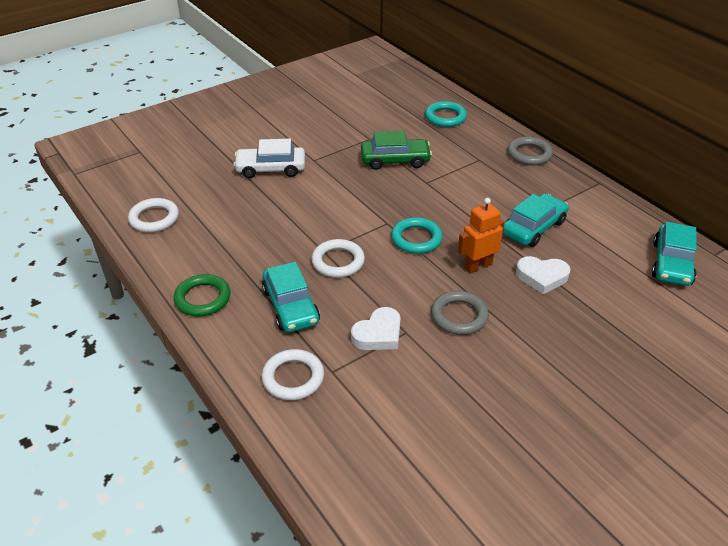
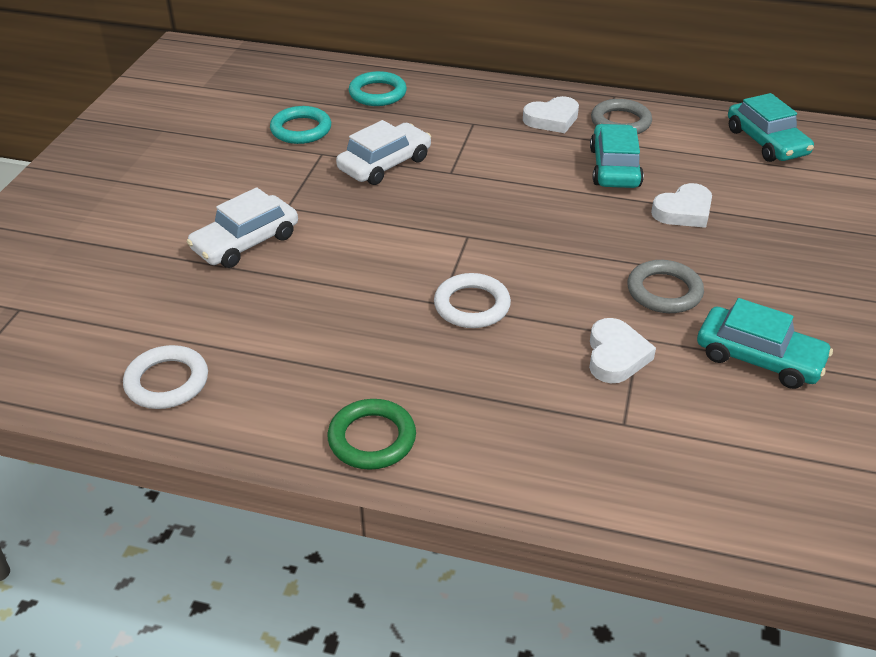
camera: 40 degrees left, 0 degrees up
turquoise car [262,262,320,332] -> turquoise car moved to [697,298,833,389]
white ring [262,349,324,400] -> none
green car [361,131,432,170] -> white car [336,120,431,185]
turquoise ring [391,217,443,254] -> turquoise ring moved to [270,106,331,144]
orange robot [458,198,504,274] -> none
grey ring [508,137,553,165] -> grey ring moved to [591,99,652,134]
none -> white heart [523,96,579,133]

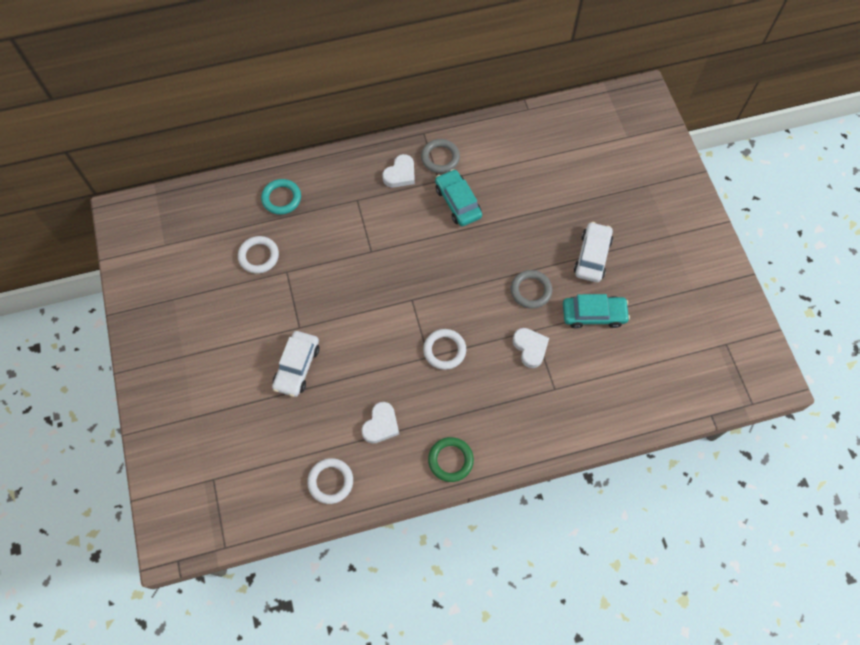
camera: 30 degrees left, 25 degrees up
turquoise ring [270,106,331,144] -> white ring [238,236,279,274]
white car [336,120,431,185] -> white car moved to [574,222,613,282]
white heart [651,183,712,228] -> white heart moved to [361,402,399,444]
turquoise car [728,93,814,162] -> none

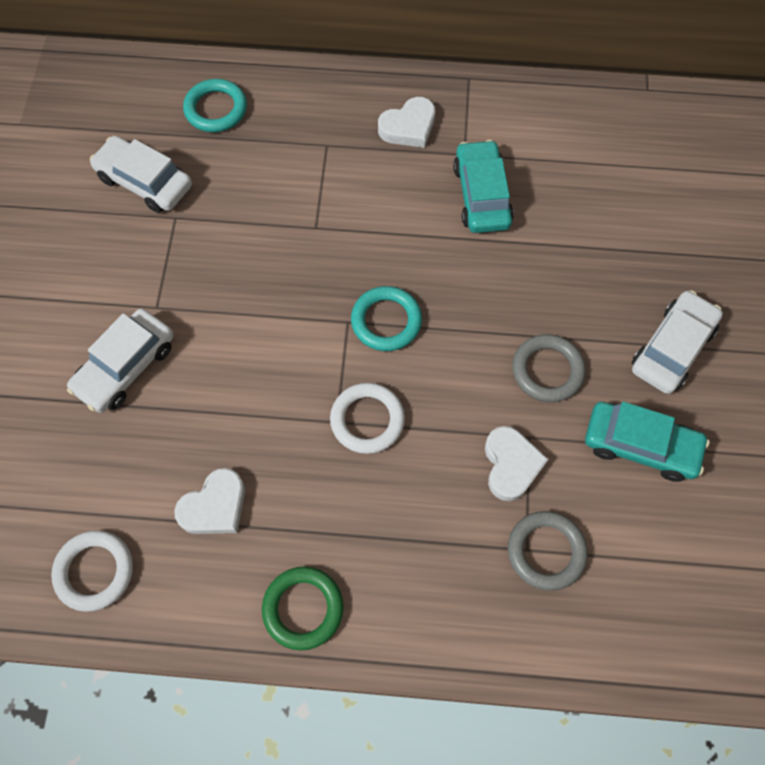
camera: 20 degrees right, 0 degrees up
white ring [238,236,279,274] -> white car [90,136,192,213]
grey ring [421,139,460,173] -> grey ring moved to [508,511,588,591]
none -> turquoise ring [351,286,422,351]

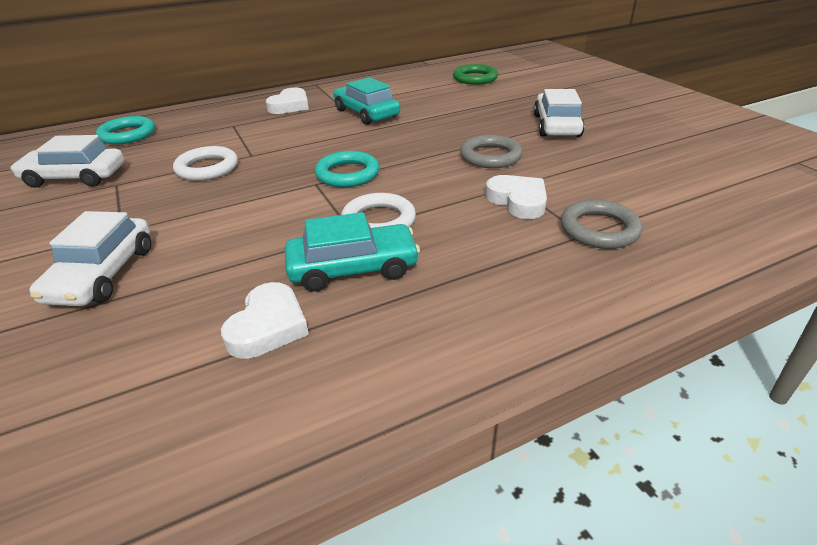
camera: 30 degrees left, 30 degrees down
white ring [51,531,133,612] -> white ring moved to [173,146,238,181]
green ring [262,567,344,651] -> green ring moved to [453,64,498,85]
turquoise car [585,402,709,482] -> turquoise car moved to [285,212,420,292]

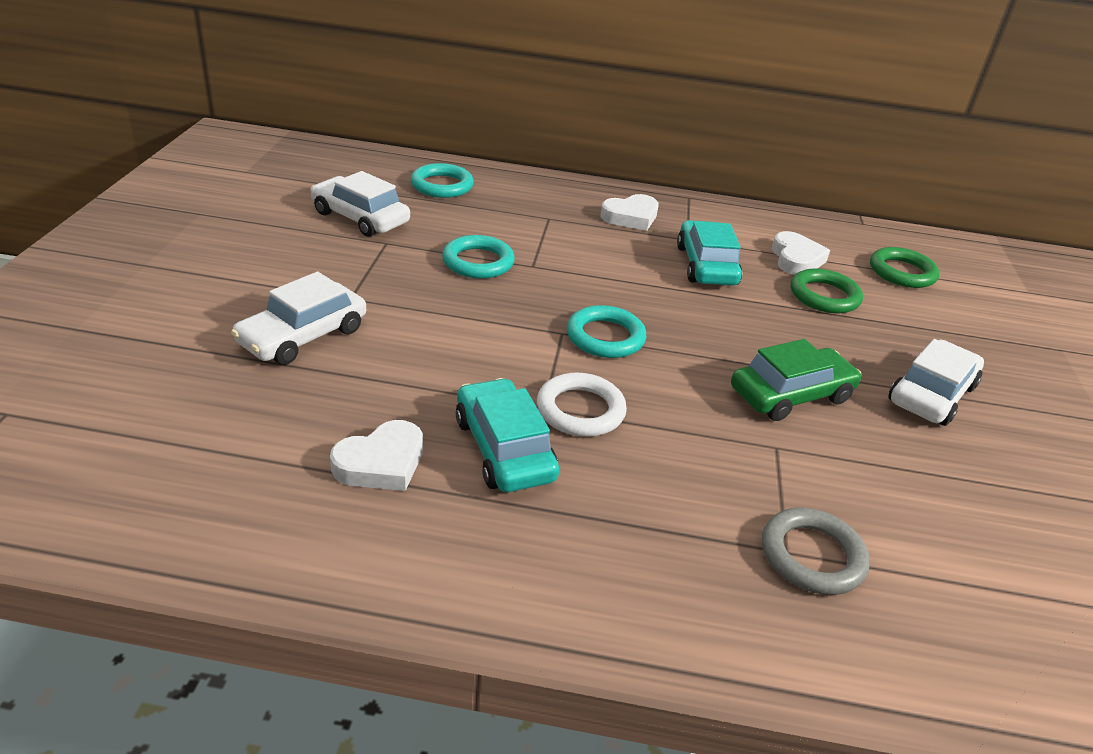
camera: 30 degrees right, 0 degrees up
white ring [173,146,238,181] -> turquoise ring [442,235,515,279]
turquoise car [285,212,420,292] -> turquoise car turned 135 degrees counterclockwise [456,378,559,492]
grey ring [460,135,523,168] -> green car [731,339,862,421]
white heart [486,175,547,219] -> white heart moved to [772,231,830,275]
none -> green ring [791,268,863,313]

